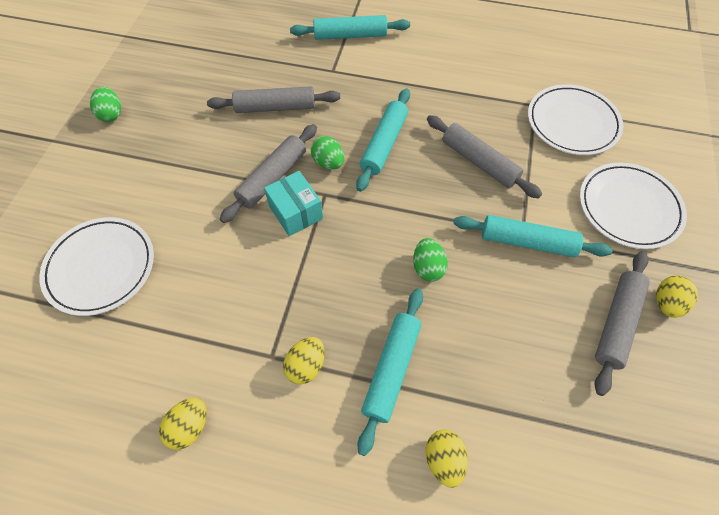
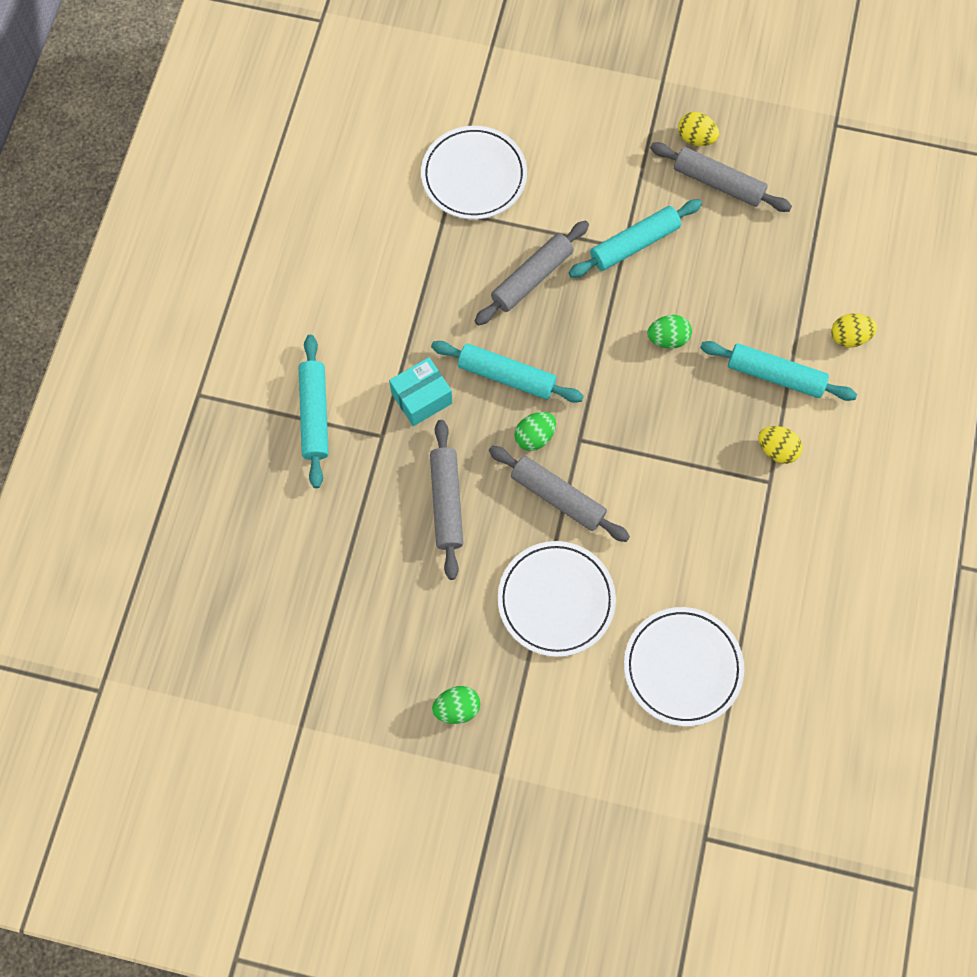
camera: 90 degrees left, 10 degrees up
yellow egg [159,398,206,450] -> none
turquoise box [264,171,323,236] -> turquoise box moved to [389,357,452,426]
turquoise rolling pin [454,215,613,257] -> turquoise rolling pin turned 45 degrees clockwise [569,199,702,278]
white plate [580,163,687,249] -> white plate moved to [498,541,616,657]

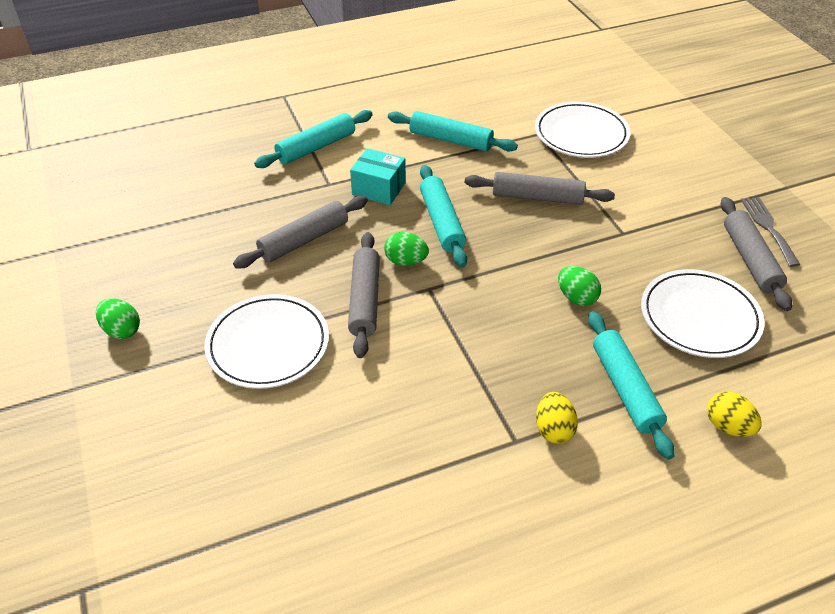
camera: 55 degrees right, 25 degrees down
turquoise rolling pin [569,199,702,278] -> turquoise rolling pin moved to [388,111,518,152]
white plate [624,607,744,726] -> white plate moved to [641,269,765,358]
yellow egg [678,112,719,146] -> grey fork [741,197,801,267]

